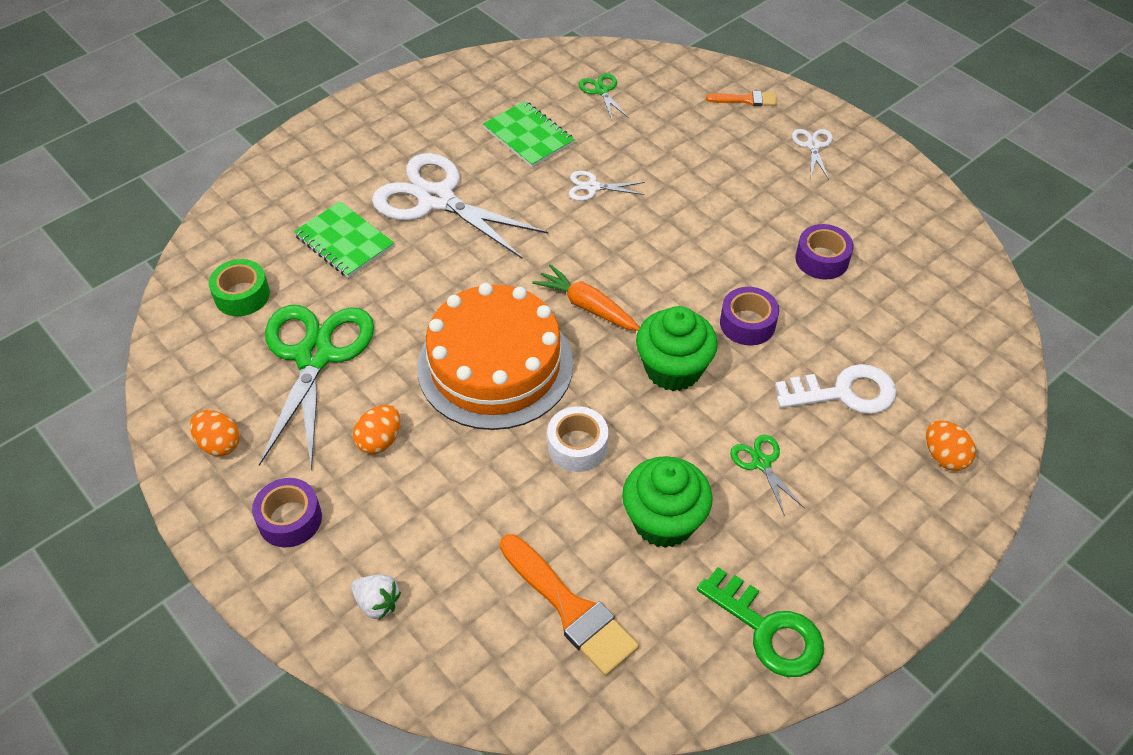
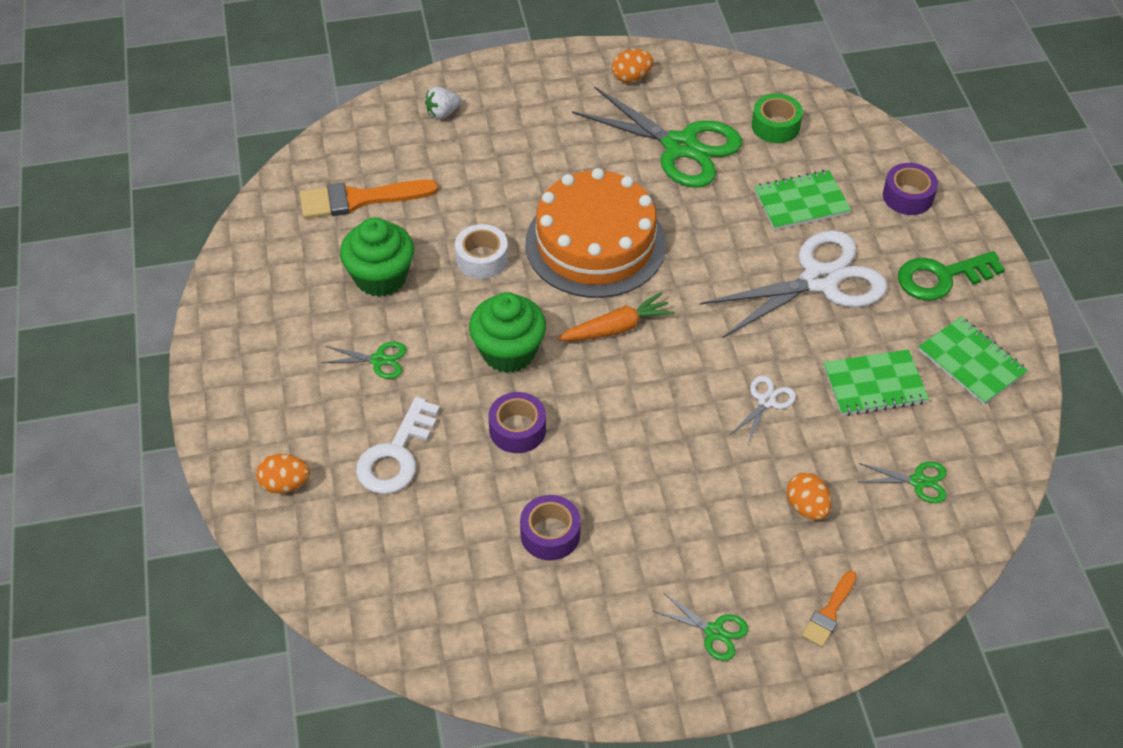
camera: 120 degrees right, 0 degrees up
purple tape [252,478,322,548] -> purple tape moved to [883,163,938,215]
orange egg [353,405,400,454] -> orange egg moved to [786,472,832,520]
green key [697,567,824,677] -> green key moved to [898,251,1005,300]
white scissors [792,129,833,180] -> green scissors [653,592,748,661]
none -> green notebook [918,317,1028,405]

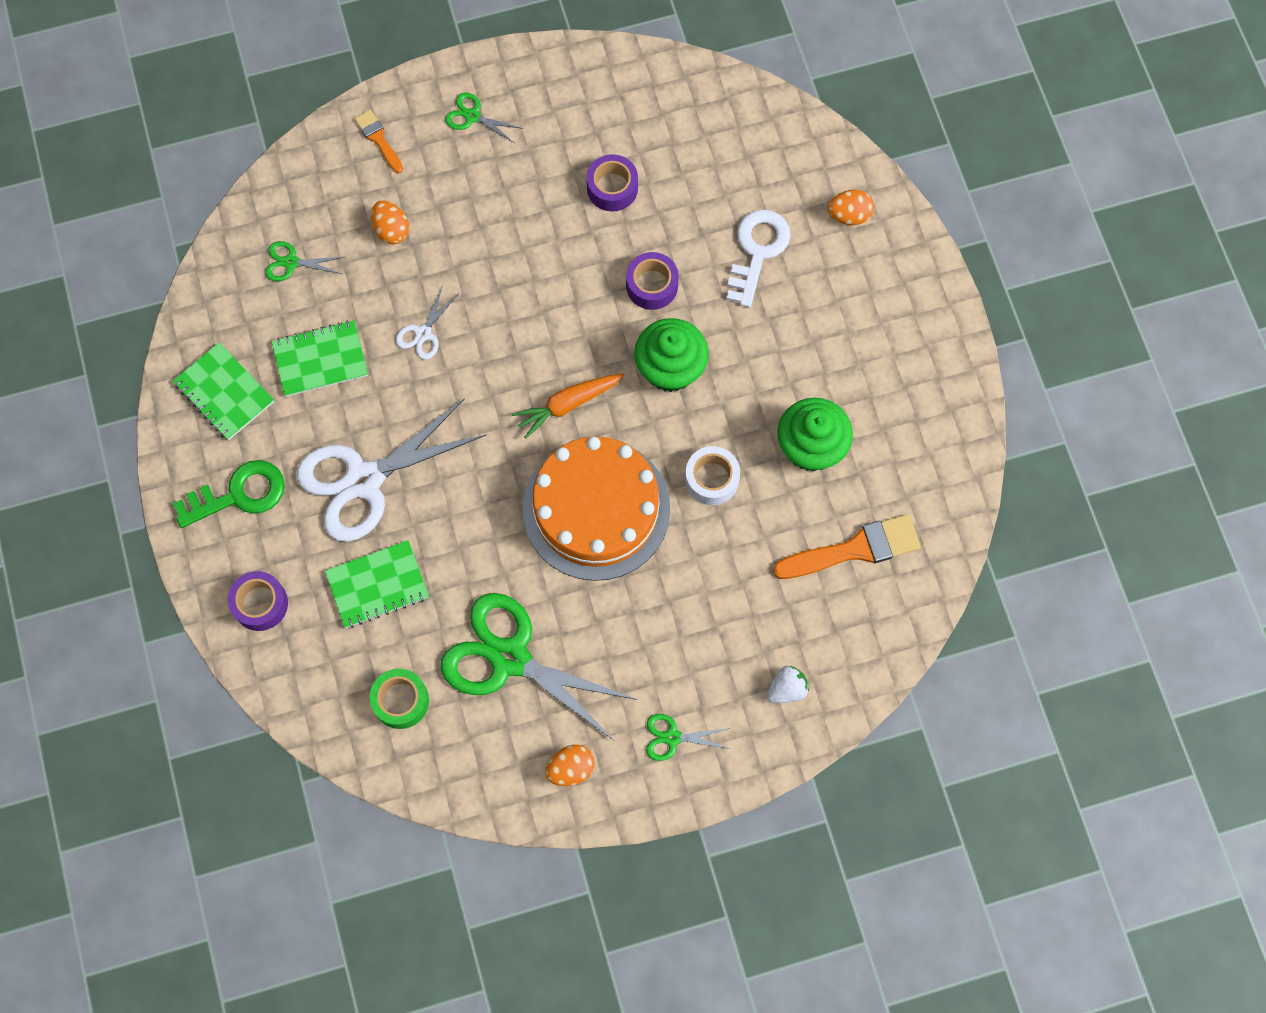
camera: 175 degrees right, 20 degrees up
green scissors [321,342,407,379] -> green scissors moved to [646,714,730,761]
orange brush [802,571,857,647] -> orange brush turned 60 degrees counterclockwise [354,110,403,173]

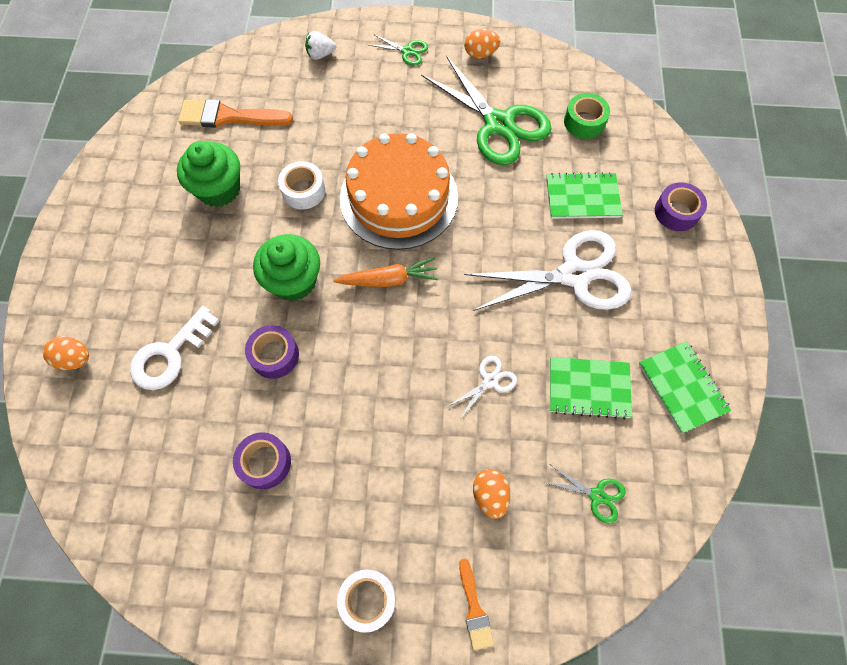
camera: 160 degrees left, 5 degrees down
green key [173,460,285,528] -> none
green scissors [445,92,523,143] -> white tape [337,569,396,633]

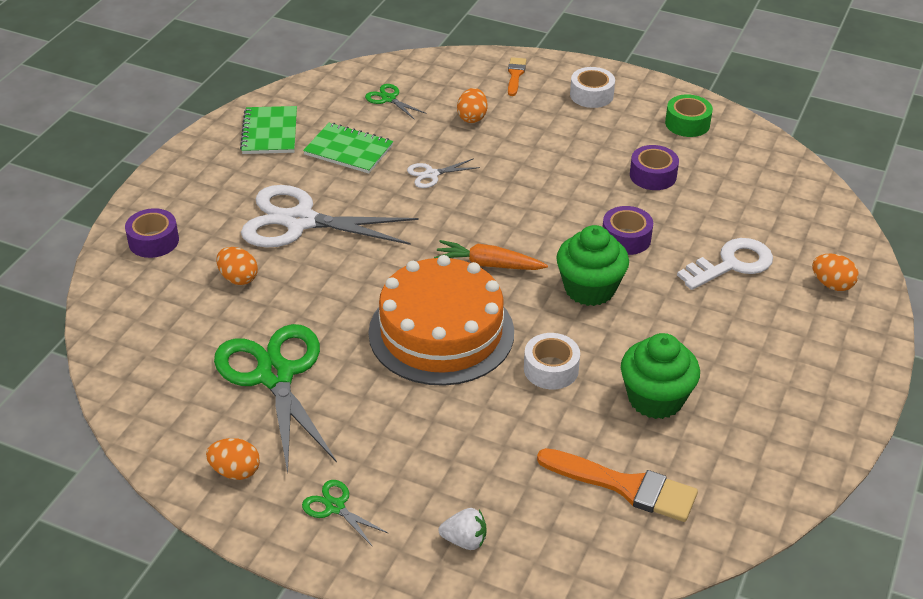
camera: 160 degrees left, 25 degrees down
green notebook [546,172,623,219] -> orange egg [217,247,258,285]
green tape [564,93,610,139] -> green tape moved to [665,94,713,137]

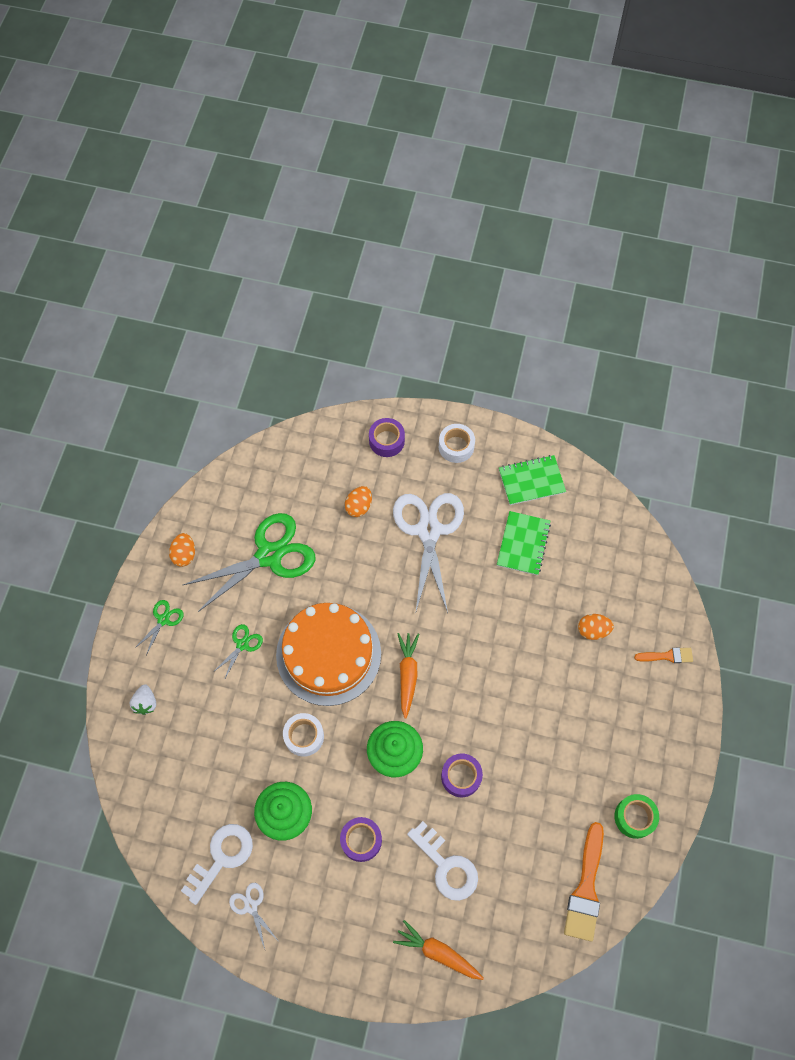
camera: 80 degrees right, 25 degrees up
green scissors [365,84,425,120] -> green scissors moved to [212,624,263,680]
white scissors [407,158,480,188] -> white scissors moved to [229,883,277,949]
orange brush [537,448,698,522] -> orange brush moved to [564,822,604,941]
white tape [570,67,615,108] -> white tape moved to [439,424,475,463]
purple tape [630,145,679,190] -> purple tape moved to [340,817,382,862]
orange egg [812,254,858,291] -> orange carrot [393,920,484,980]
none -> white key [181,824,253,905]

